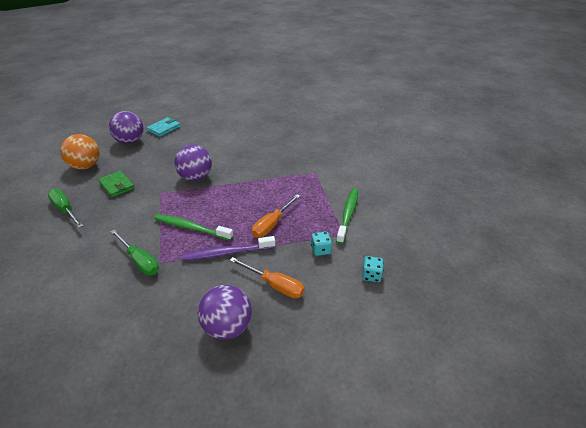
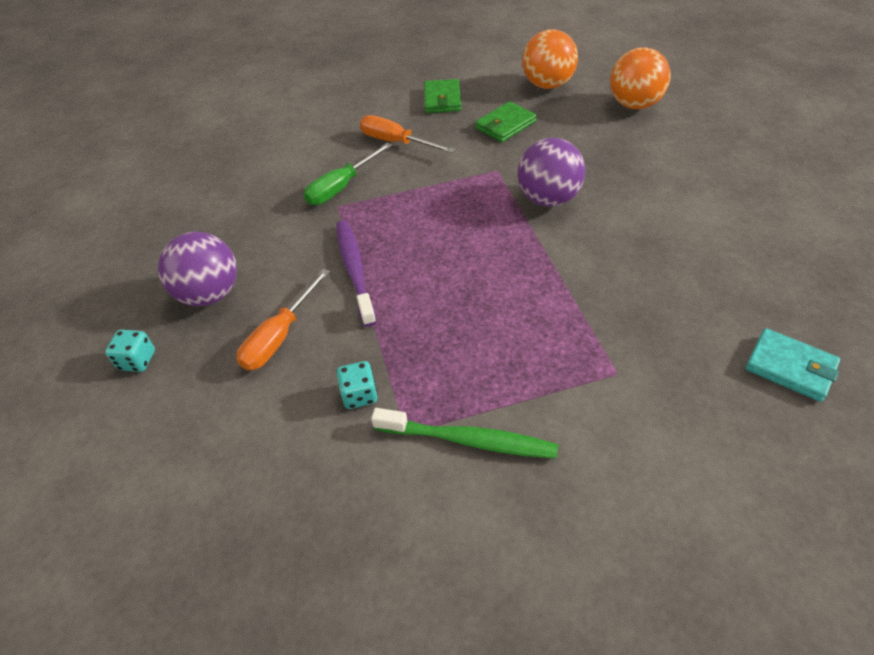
camera: 90 degrees right, 10 degrees up
green screwdriver [48,189,83,228] -> green wallet [424,79,461,113]
purple ball [109,111,143,144] -> orange ball [610,47,671,109]
turquoise wallet [147,117,181,137] -> turquoise wallet moved to [745,328,840,402]
green toothbrush [154,214,233,241] -> none
orange screwdriver [252,194,300,238] -> orange screwdriver moved to [360,115,455,153]
turquoise dice [362,256,384,282] -> turquoise dice moved to [105,330,155,372]

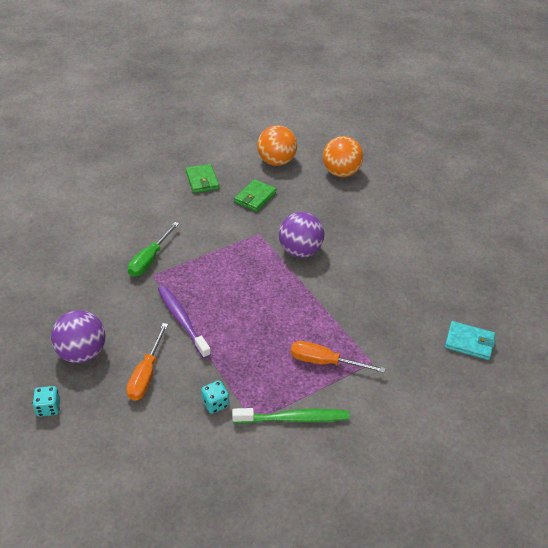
camera: 20 degrees left, 5 degrees down
orange screwdriver [360,115,455,153] -> orange screwdriver moved to [291,341,386,373]

